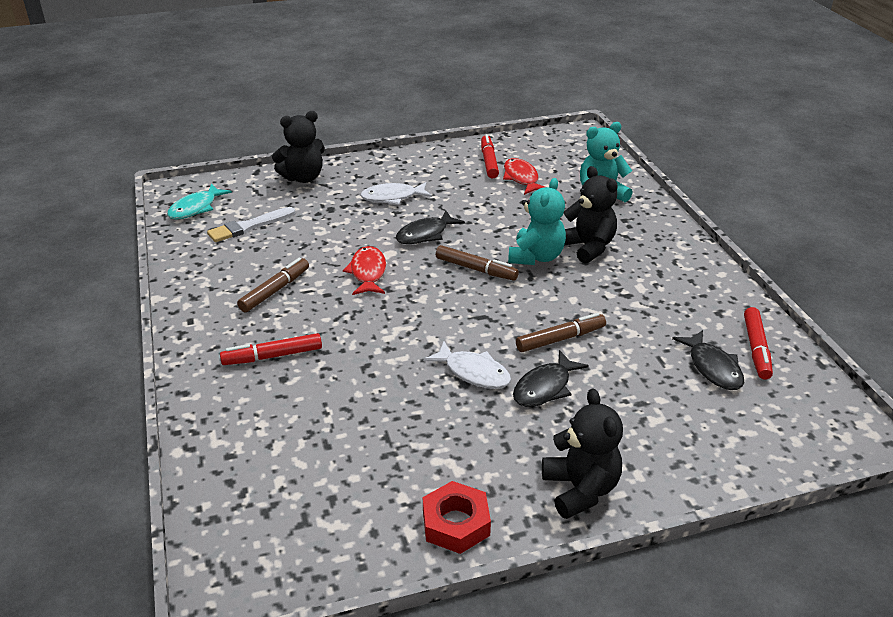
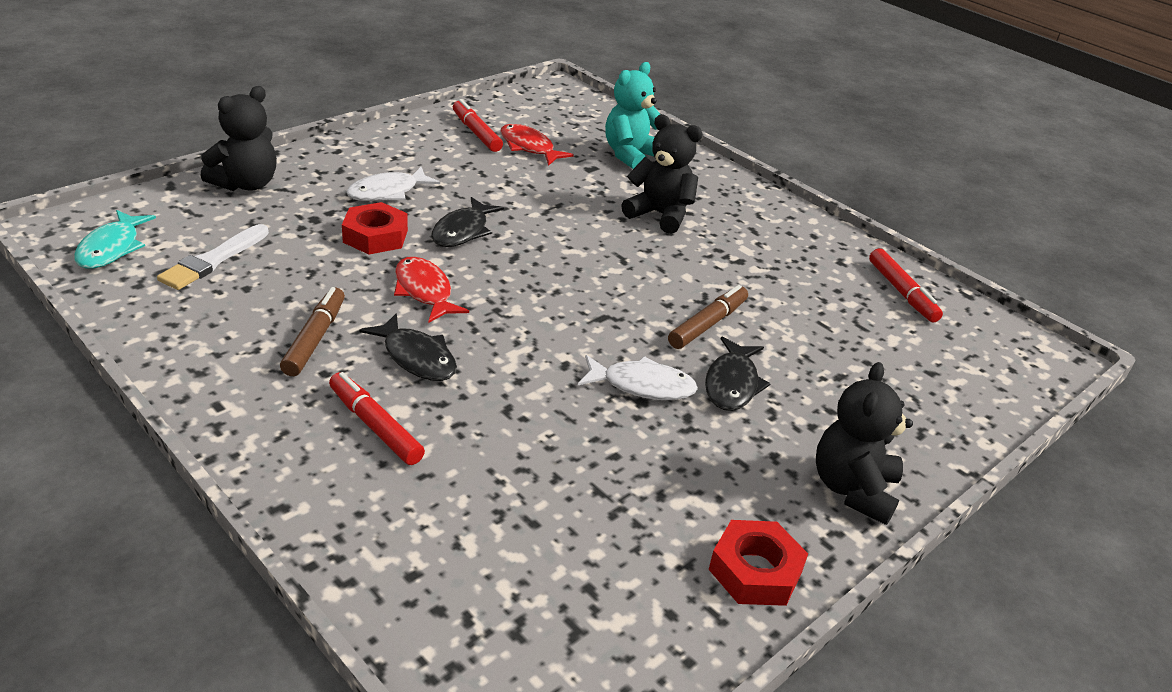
camera: 30 degrees left, 0 degrees up
red marker [220,333,322,365] -> red marker turned 90 degrees clockwise [329,372,425,465]
brown marker [436,245,519,281] -> none
turquoise teddy bear [508,178,566,265] -> none
black teddy bear [542,389,623,519] -> black teddy bear turned 120 degrees counterclockwise [816,362,913,525]
black fish [672,330,744,390] -> black fish moved to [359,313,457,381]
none -> red nut [342,202,408,254]

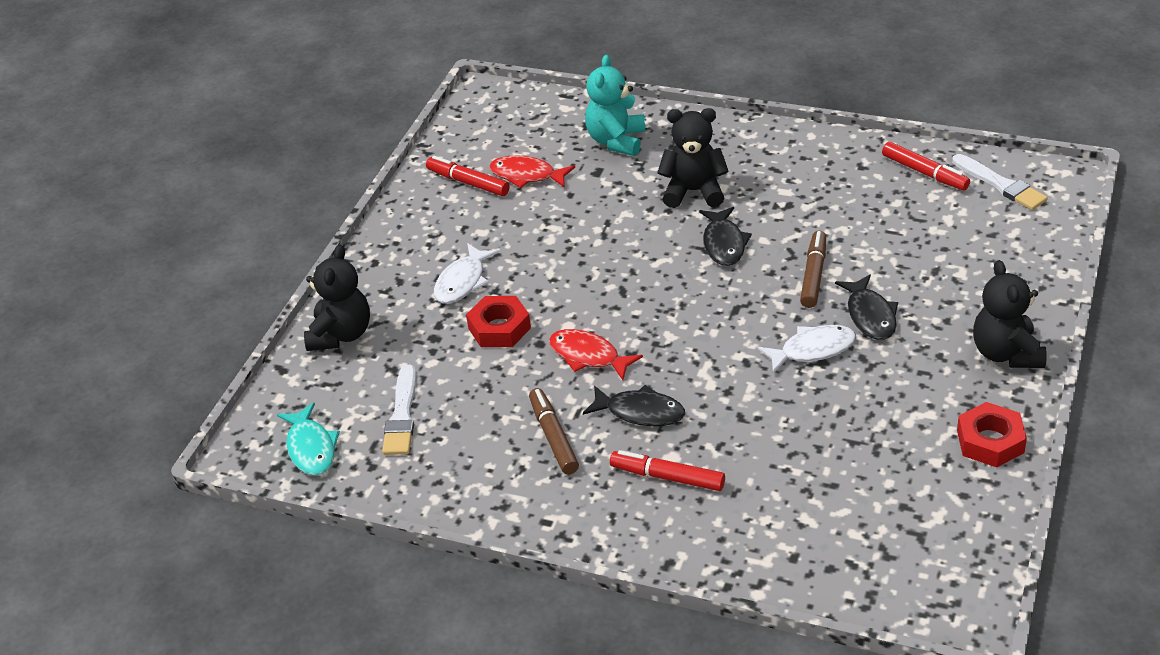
camera: 20 degrees left, 5 degrees up
black fish [432,197,504,247] -> black fish moved to [699,207,752,266]
none -> white brush [952,154,1048,210]

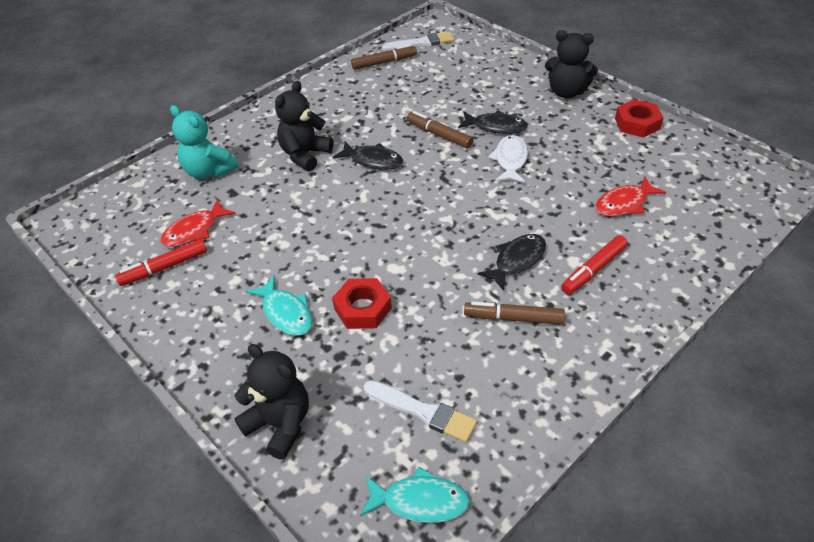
camera: 65 degrees left, 5 degrees up
white fish [434,243,499,304] -> turquoise fish [246,276,312,336]
red fish [549,329,643,380] -> red fish moved to [595,176,666,216]
red marker [882,142,970,190] -> brown marker [351,44,417,70]

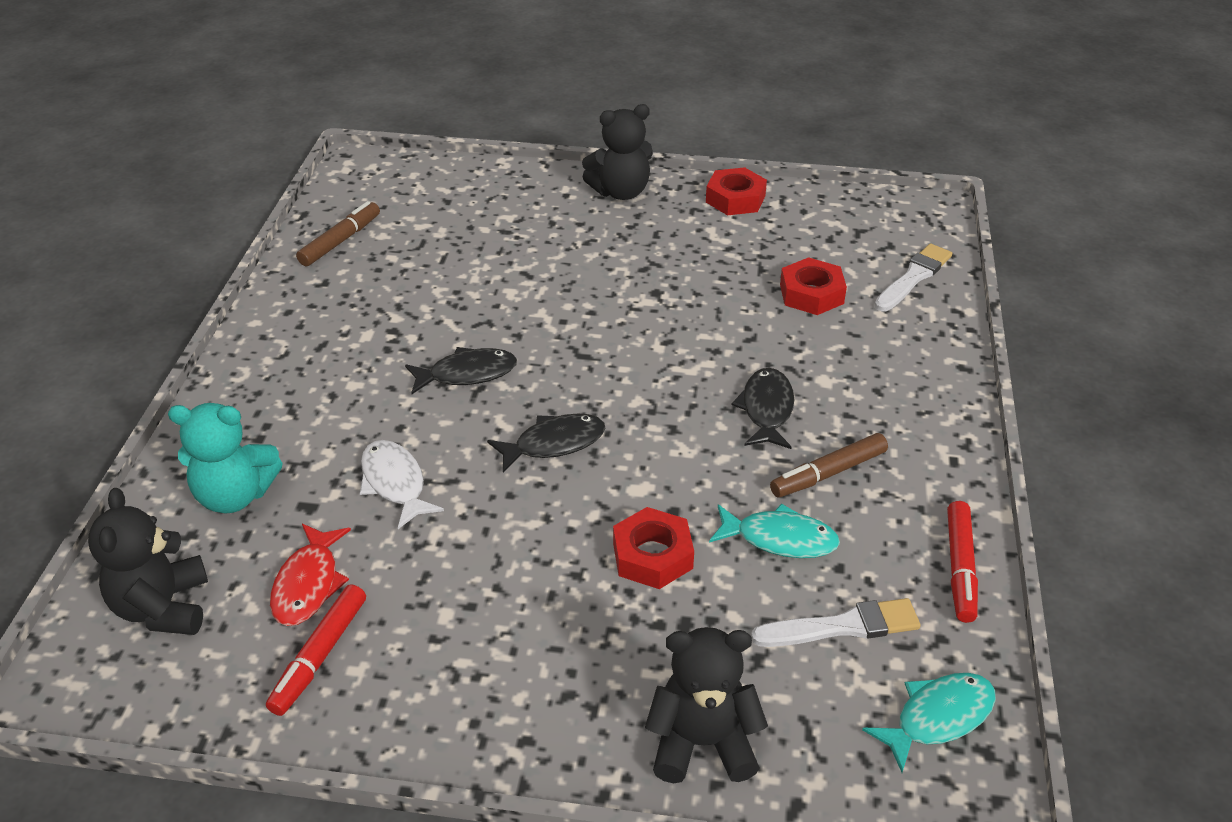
camera: 40 degrees left, 5 degrees down
turquoise fish [246,276,312,336] -> turquoise fish moved to [709,504,840,558]
black teddy bear [275,81,333,172] -> black teddy bear moved to [88,488,208,635]
white brush [382,32,454,51] -> white brush moved to [875,244,952,311]
brown marker [407,111,473,148] -> none
black fish [458,110,528,134] -> black fish moved to [487,414,605,473]
white fish [488,135,528,183] -> white fish moved to [360,440,444,529]
red marker [561,235,628,295] -> red marker moved to [947,501,978,623]
red fish [595,176,666,216] -> red nut [780,257,847,315]

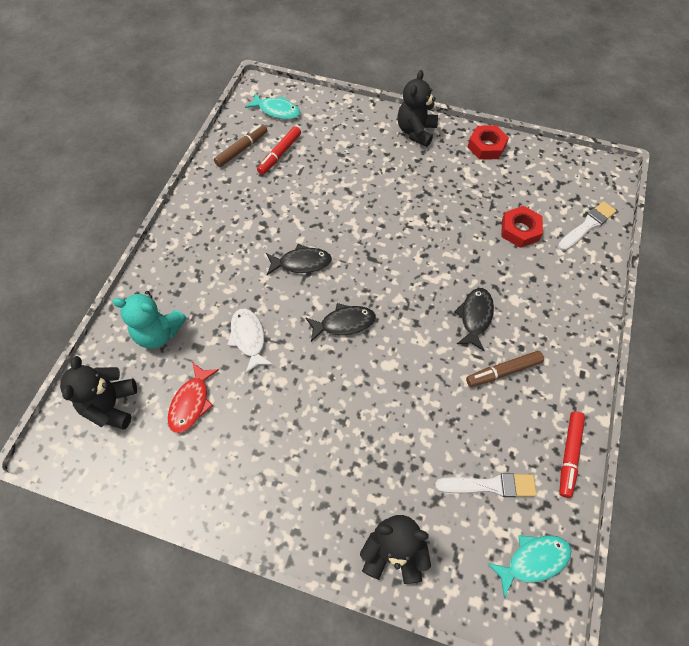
camera: 10 degrees right, 20 degrees up
red marker [266,584,366,716] -> red marker moved to [257,126,301,175]
black teddy bear [582,104,653,200] -> black teddy bear turned 120 degrees clockwise [397,70,438,147]
red nut [613,507,694,589] -> none
turquoise fish [709,504,840,558] -> turquoise fish moved to [245,93,300,120]

